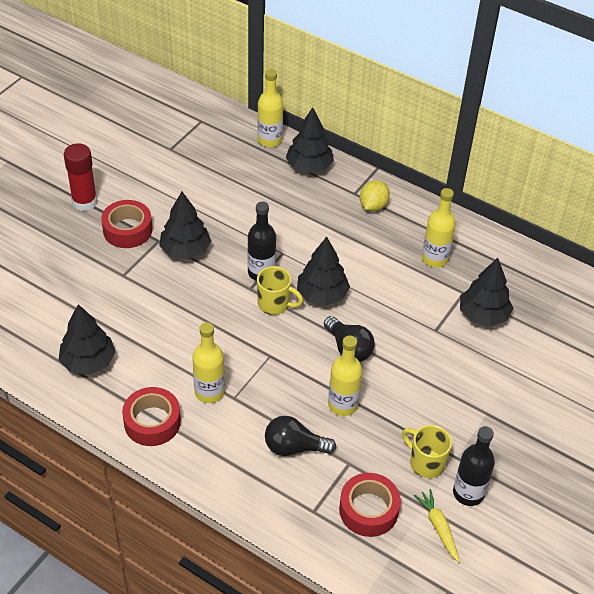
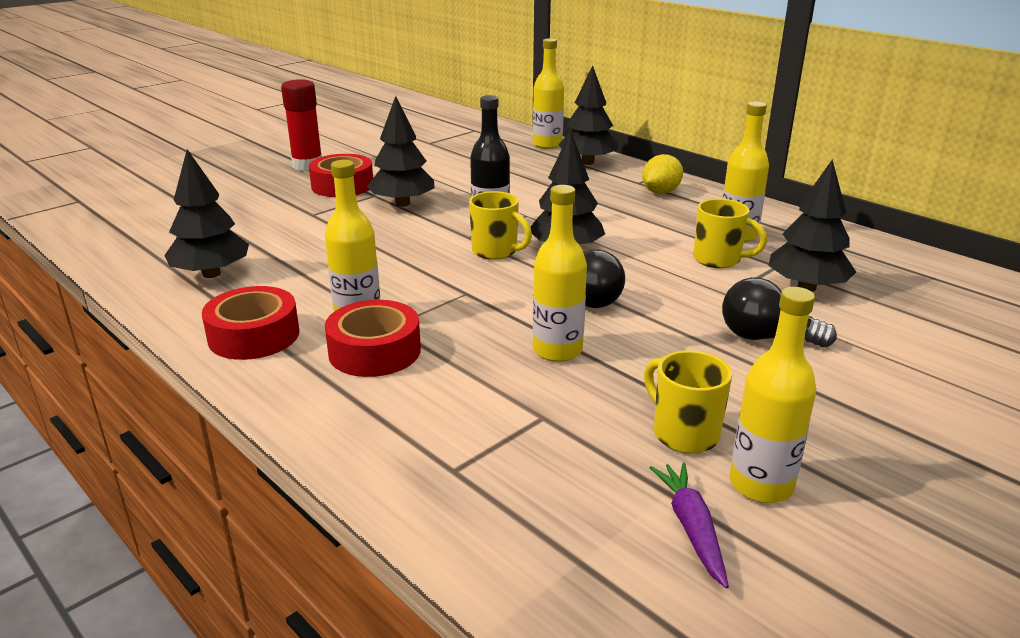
camera: 15 degrees right, 20 degrees down
black light bulb [265,416,336,456] -> black light bulb moved to [722,277,837,347]
red tape [339,473,401,537] -> red tape moved to [325,300,421,377]
yellow carrot [414,489,460,563] -> purple carrot [649,462,729,588]
black bottle [453,426,495,506] -> yellow bottle [730,287,816,503]
none -> yellow mug [694,199,767,268]

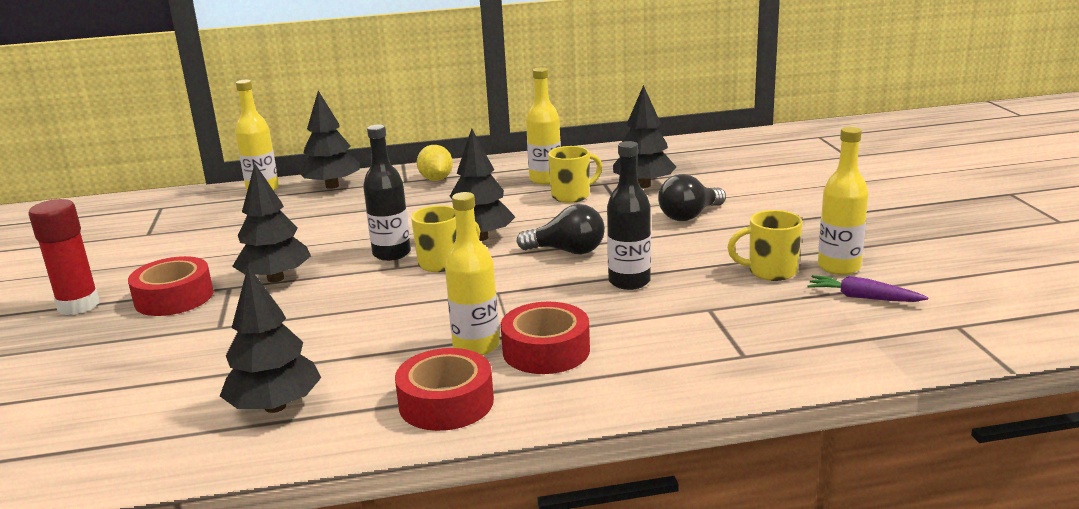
camera: 55 degrees left, 5 degrees down
yellow bottle [533,185,587,362] -> black bottle [607,141,651,290]

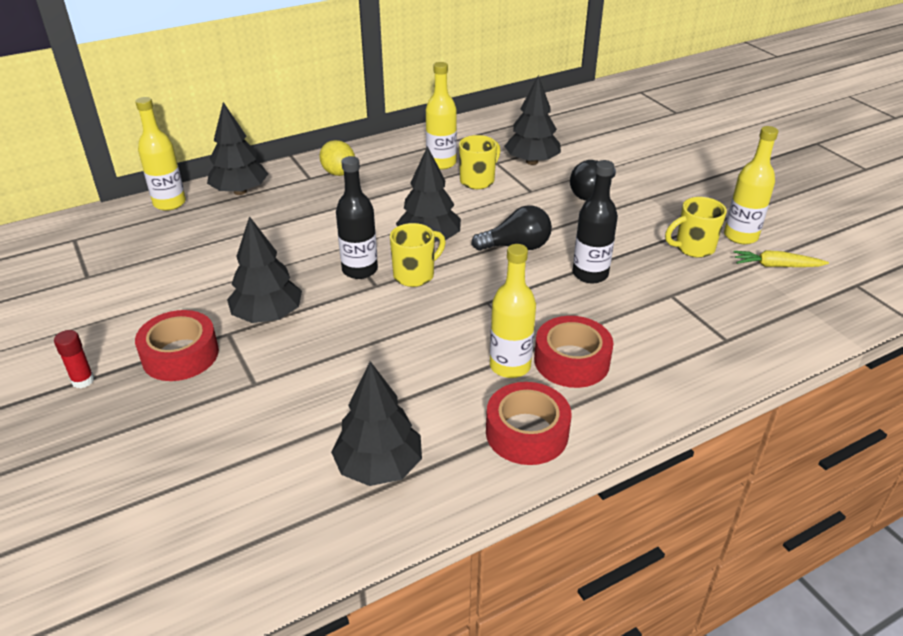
camera: 20 degrees left, 15 degrees up
red glue stick [28,199,100,315] -> red glue stick [54,330,94,388], size x0.53
purple carrot [807,275,929,302] -> yellow carrot [734,250,829,267]

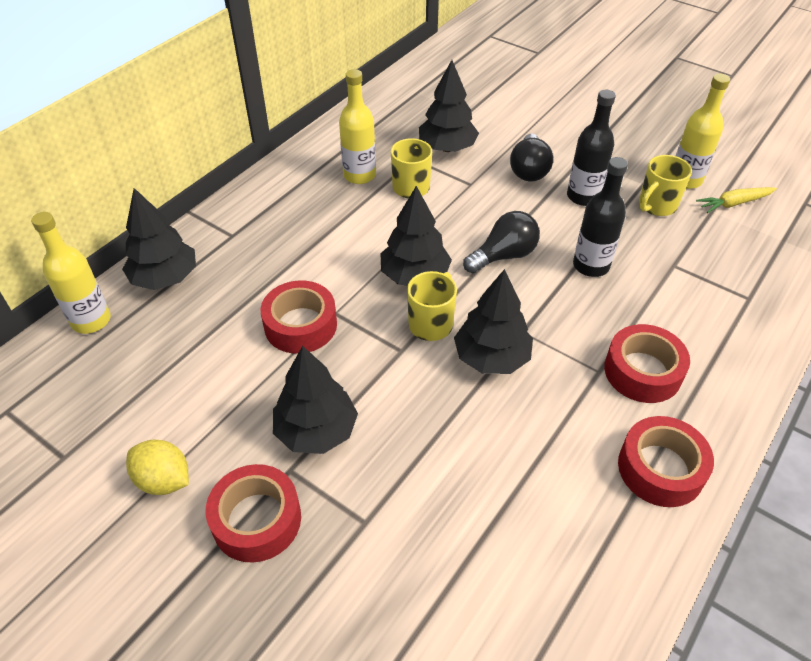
camera: 25 degrees left, 10 degrees up
red glue stick [54,330,94,388] -> none
yellow lemon [319,140,355,176] -> yellow lemon moved to [126,440,189,495]
black tree [331,361,422,486] -> black tree moved to [454,269,533,374]
black bottle [336,156,378,279] -> black bottle moved to [567,90,616,206]
yellow bottle [490,244,536,378] -> none
none -> red tape [261,280,337,354]

